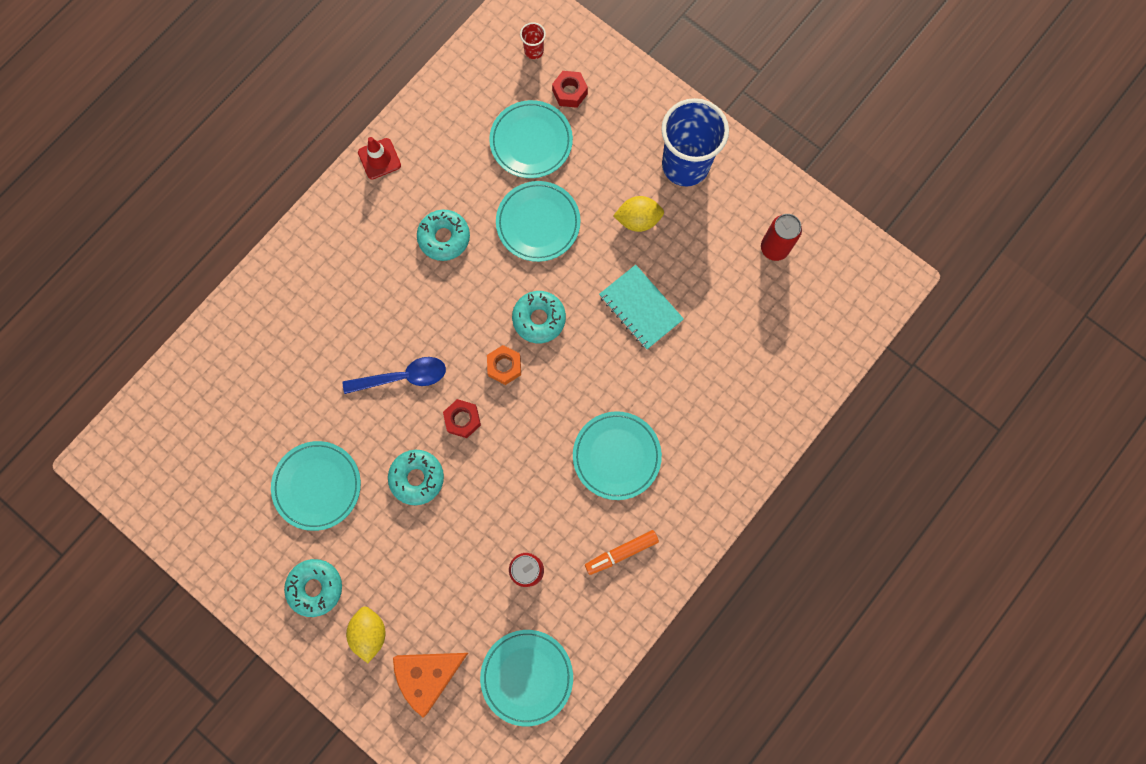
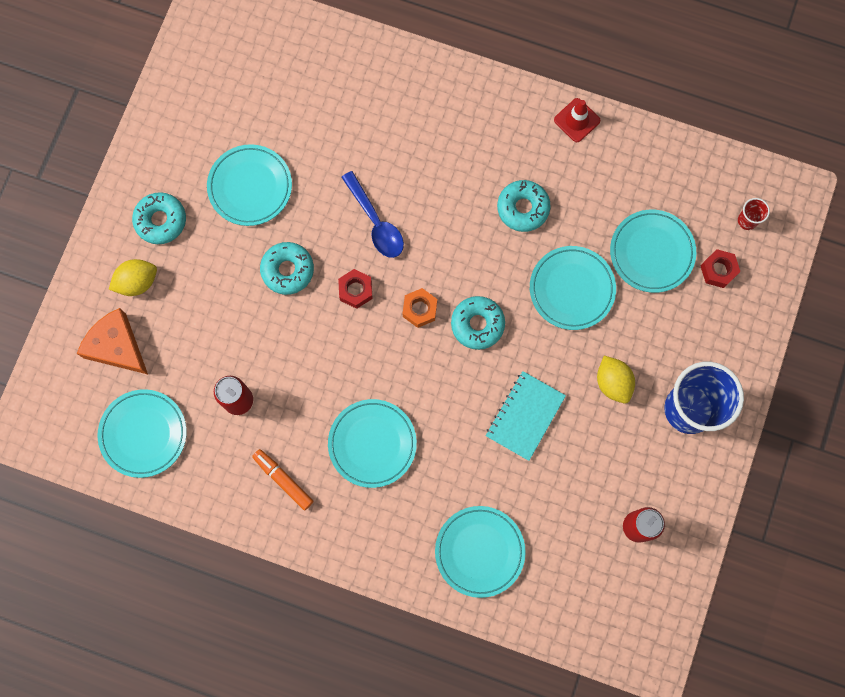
camera: 70 degrees right, 0 degrees up
none -> turquoise plate [435,506,526,598]

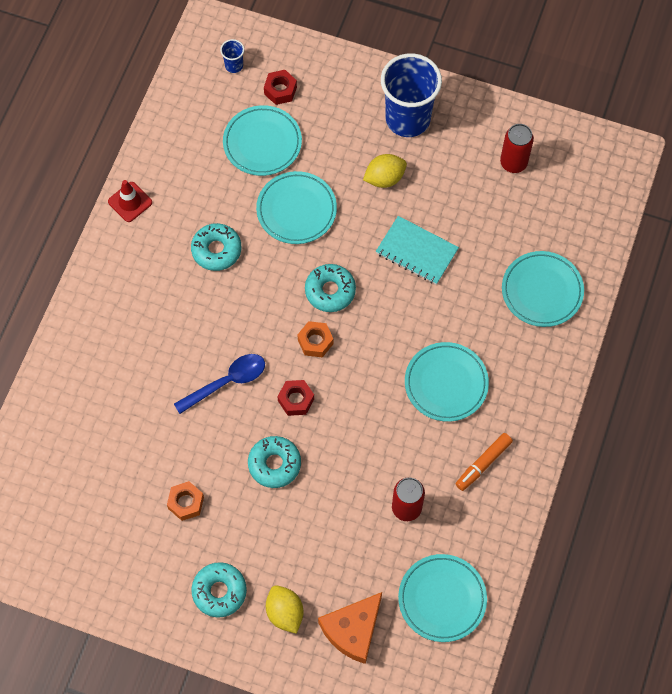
camera: 90 degrees left, 10 degrees down
turquoise plate [207,144,292,226] -> orange nut [167,481,204,521]
red cup [738,198,770,230] -> blue cup [220,39,244,73]

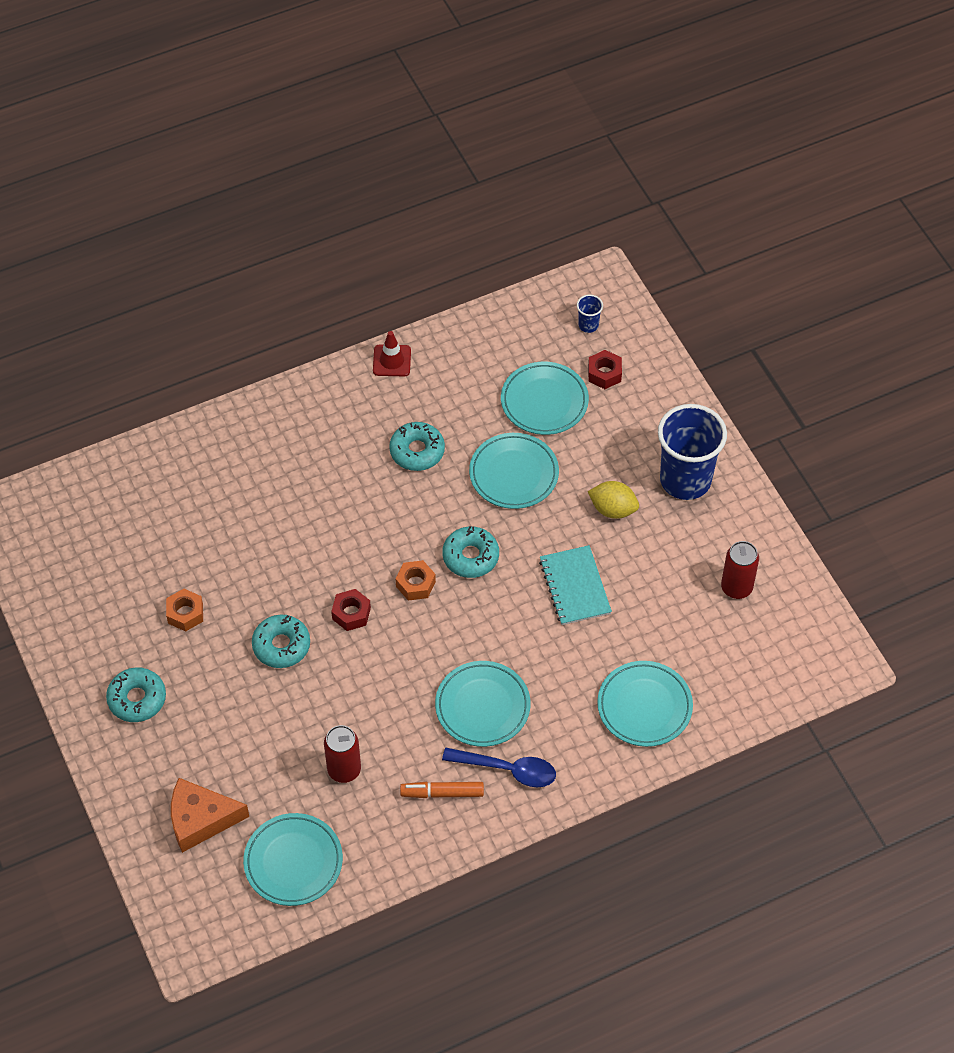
camera: 45 degrees right, 10 degrees down
blue spoon [174,354,265,414] -> blue spoon moved to [442,748,556,787]
yellow lemon [266,585,303,634] -> none

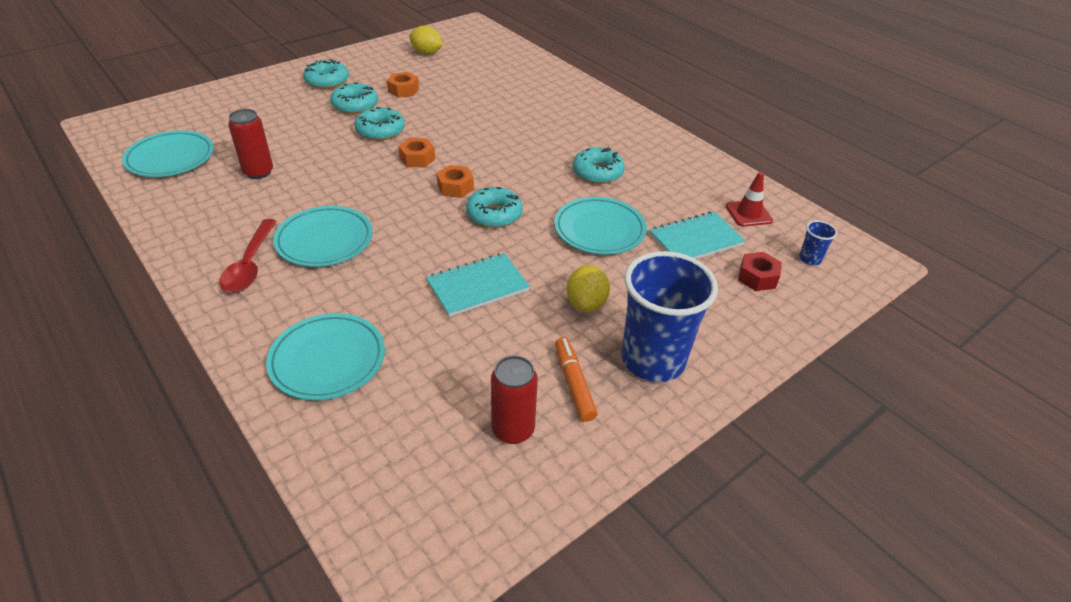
camera: 75 degrees right, 15 degrees down
orange cheese [171,778,249,853] -> none
red nut [331,589,371,631] -> orange nut [398,138,435,167]
red traffic cone [373,331,411,376] -> red traffic cone moved to [726,172,773,227]
orange marker [400,782,484,798] -> orange marker moved to [555,337,598,422]
blue spoon [442,748,556,787] -> red spoon [219,219,277,293]
turquoise plate [501,362,589,435] -> turquoise notebook [649,211,746,259]
none -> turquoise donut [330,83,378,114]
none -> yellow lemon [409,25,443,55]

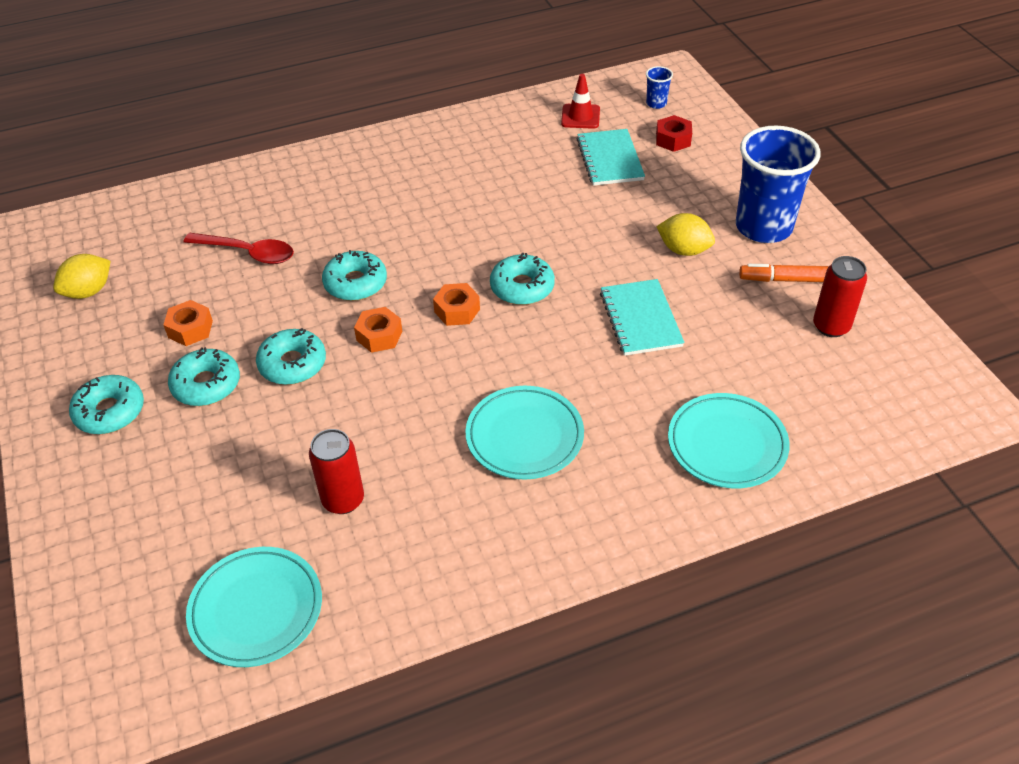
camera: 70 degrees left, 5 degrees up
red spoon [219,219,277,293] -> red spoon moved to [183,233,294,264]
turquoise plate [554,197,647,255] -> none
turquoise donut [573,147,625,184] -> turquoise donut moved to [322,250,387,301]

